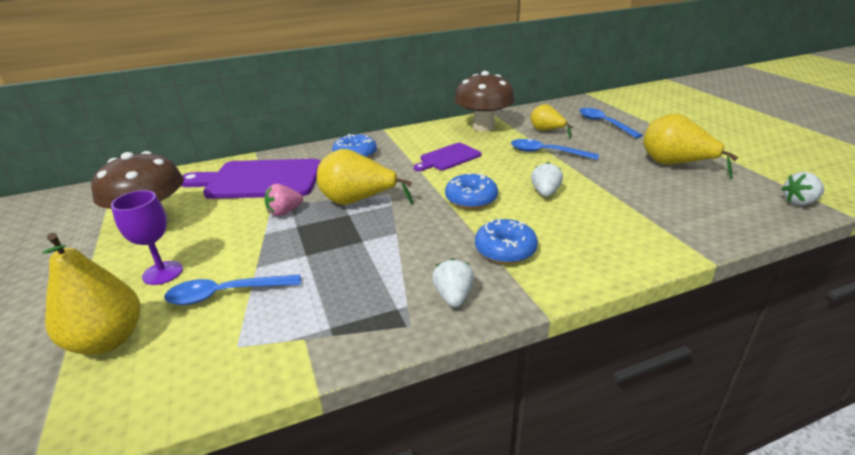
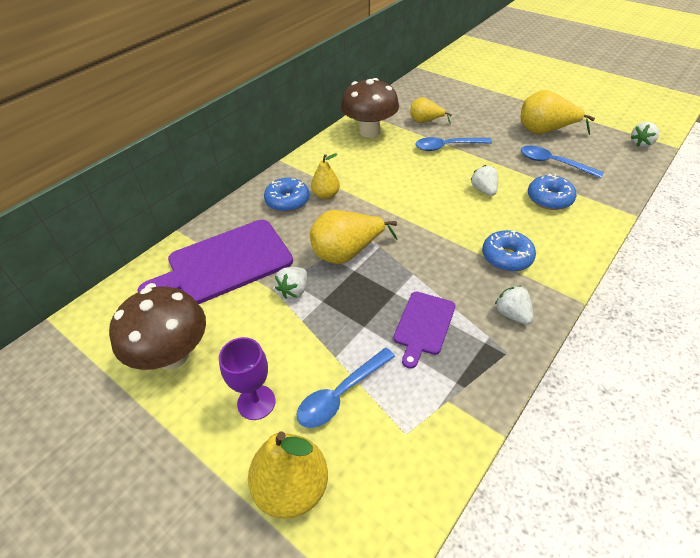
camera: 30 degrees left, 15 degrees up
pink strawberry [265,184,303,216] -> white strawberry [275,267,307,299]
purple cutting board [414,143,481,171] -> purple cutting board moved to [393,292,455,369]
blue donut [445,173,498,209] -> blue donut moved to [528,174,576,210]
blue spoon [579,108,643,138] -> blue spoon moved to [521,145,604,178]
none -> yellow pear [311,153,340,199]

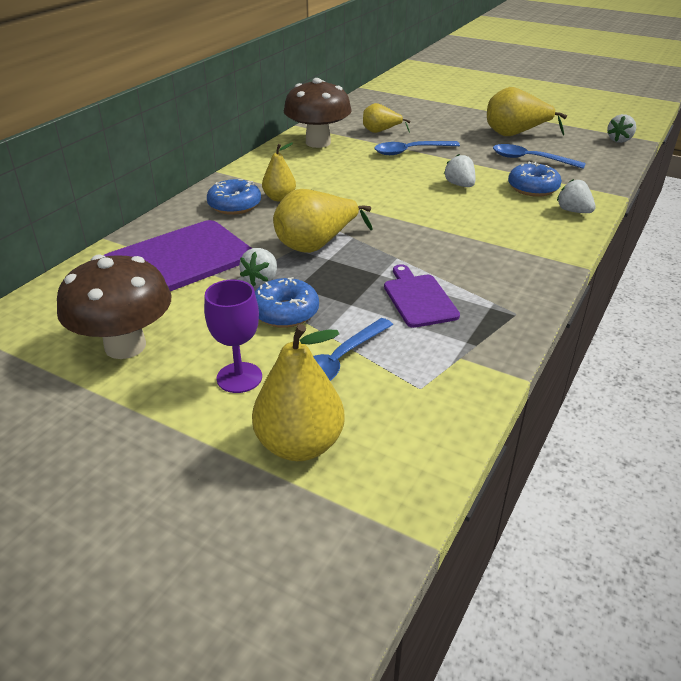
camera: 10 degrees left, 10 degrees down
purple cutting board [393,292,455,369] -> purple cutting board turned 150 degrees clockwise [384,264,460,328]
blue donut [482,230,536,272] -> blue donut moved to [255,277,319,328]
white strawberry [495,286,534,325] -> white strawberry moved to [557,179,596,213]

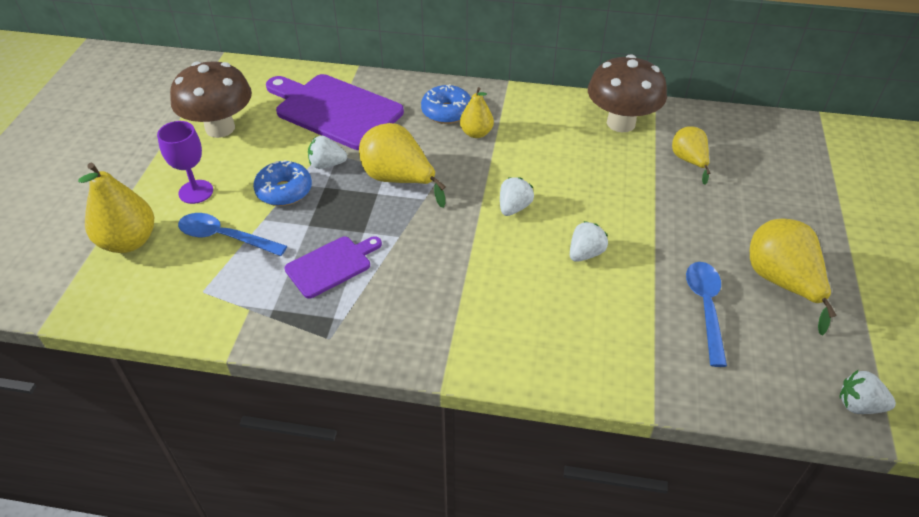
camera: 70 degrees right, 10 degrees up
blue spoon [374,141,460,155] -> none
blue donut [508,162,562,197] -> none
white strawberry [557,179,596,213] -> white strawberry moved to [500,177,534,216]

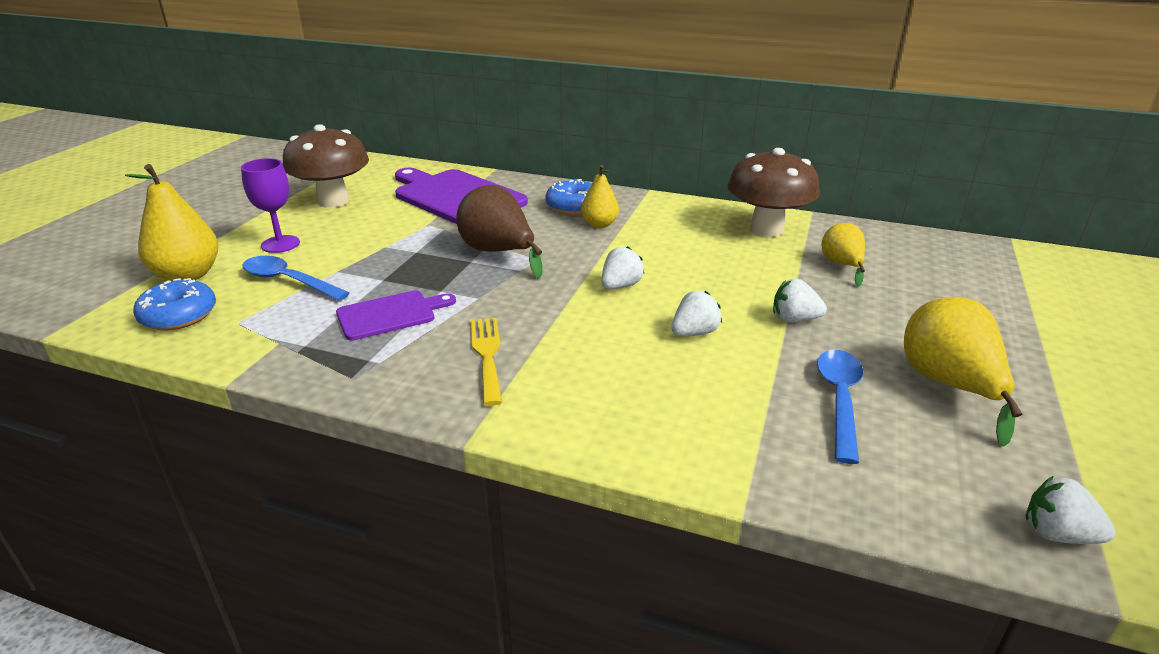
camera: 10 degrees right, 15 degrees down
blue donut [253,160,312,206] -> blue donut moved to [133,278,216,331]
white strawberry [308,136,347,169] -> white strawberry moved to [773,279,827,323]
yellow pear [359,123,446,208] -> brown pear [457,185,543,279]
none -> yellow fork [470,318,502,406]

